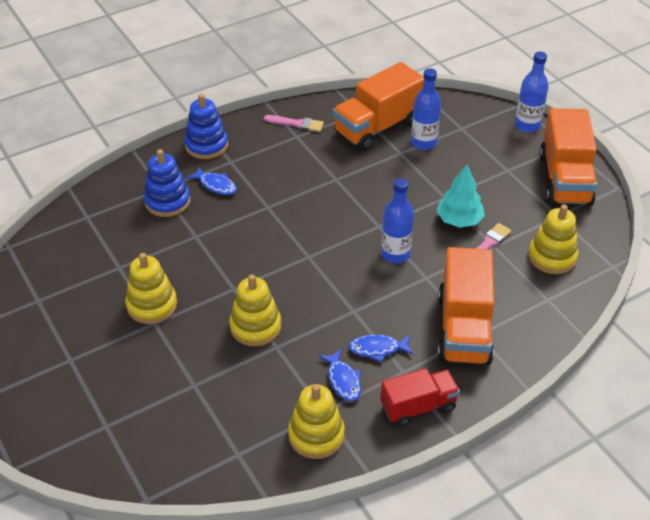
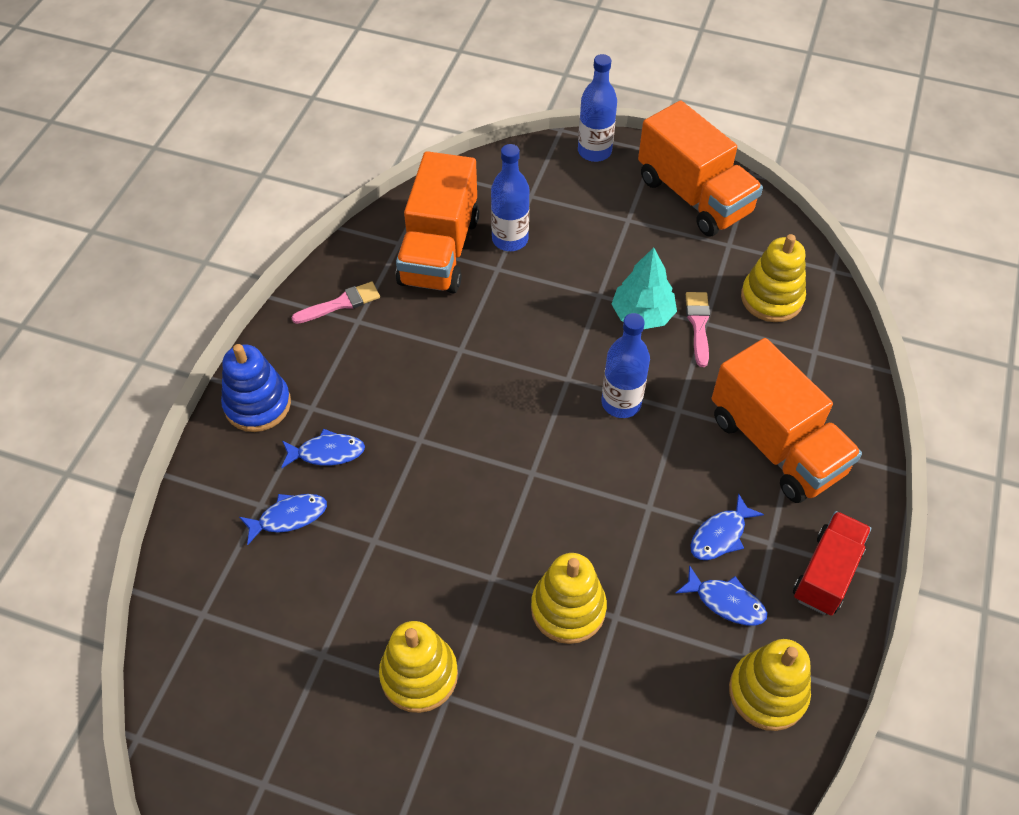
camera: 40 degrees left, 10 degrees up
blue stacking toy [144,149,191,217] -> blue fish [239,494,327,545]

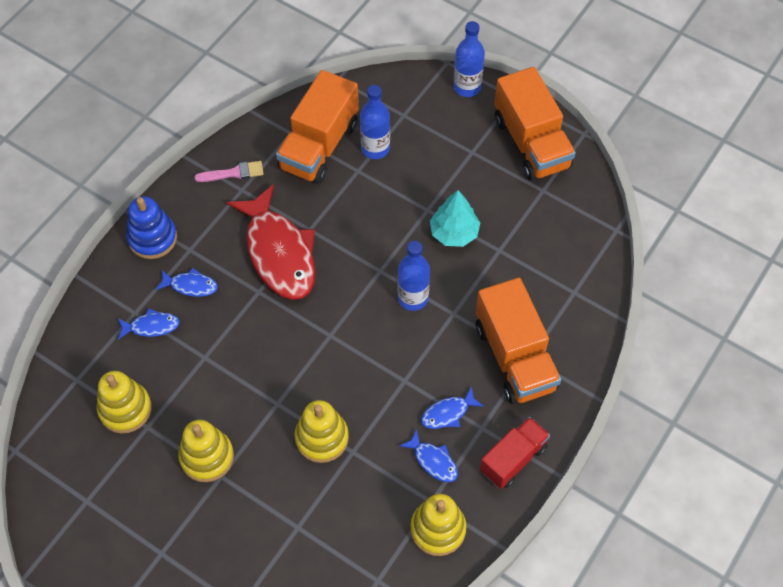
camera: 15 degrees right, 5 degrees up
pink brush [686,292,710,367] -> none
yellow stacking toy [741,234,806,322] -> yellow stacking toy moved to [97,371,152,434]
none -> red fish [226,184,315,300]

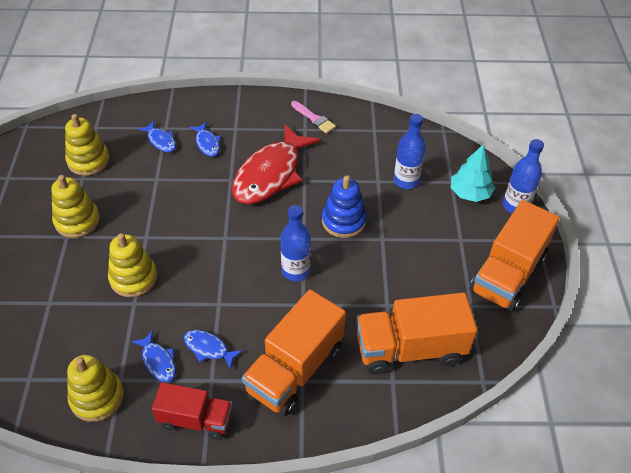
camera: 55 degrees right, 10 degrees down
blue stacking toy [126,196,177,259] -> blue stacking toy moved to [322,175,367,238]
orange truck [276,70,359,184] -> orange truck moved to [356,292,477,375]
blue fish [399,429,458,482] -> blue fish turned 45 degrees counterclockwise [131,330,176,382]
turquoise tree [430,190,480,247] -> turquoise tree moved to [451,145,495,202]

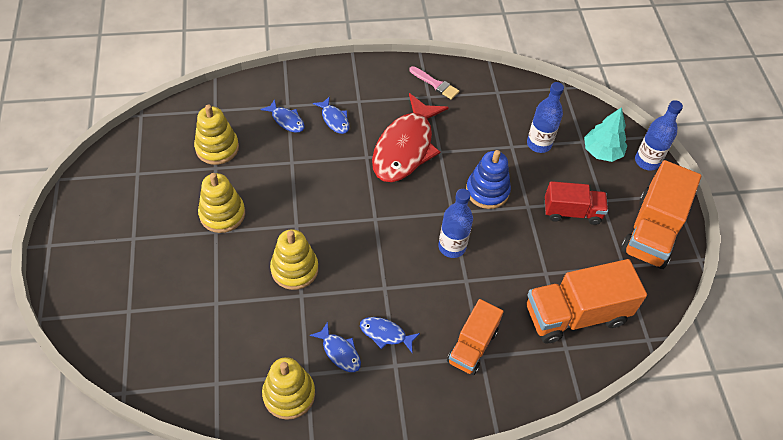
camera: 10 degrees left, 5 degrees up
red truck [152,382,233,440] -> red truck moved to [545,181,608,225]
orange truck [242,290,346,416] -> orange truck [447,299,504,375], size x0.63

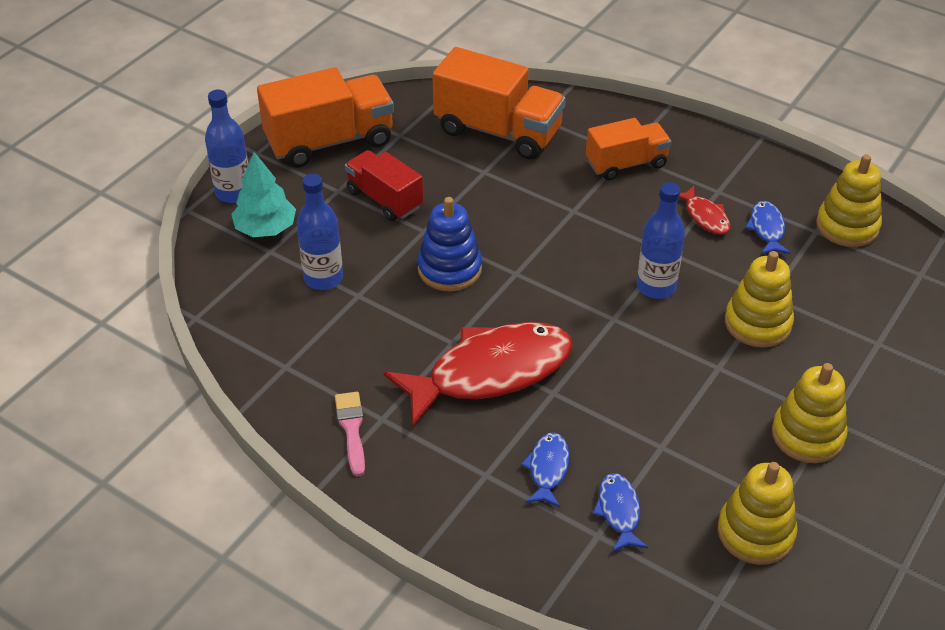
camera: 135 degrees left, 10 degrees down
blue fish [360,317,420,353] -> red fish [679,186,731,235]
blue bottle [438,189,473,258] -> blue bottle moved to [637,182,685,299]

